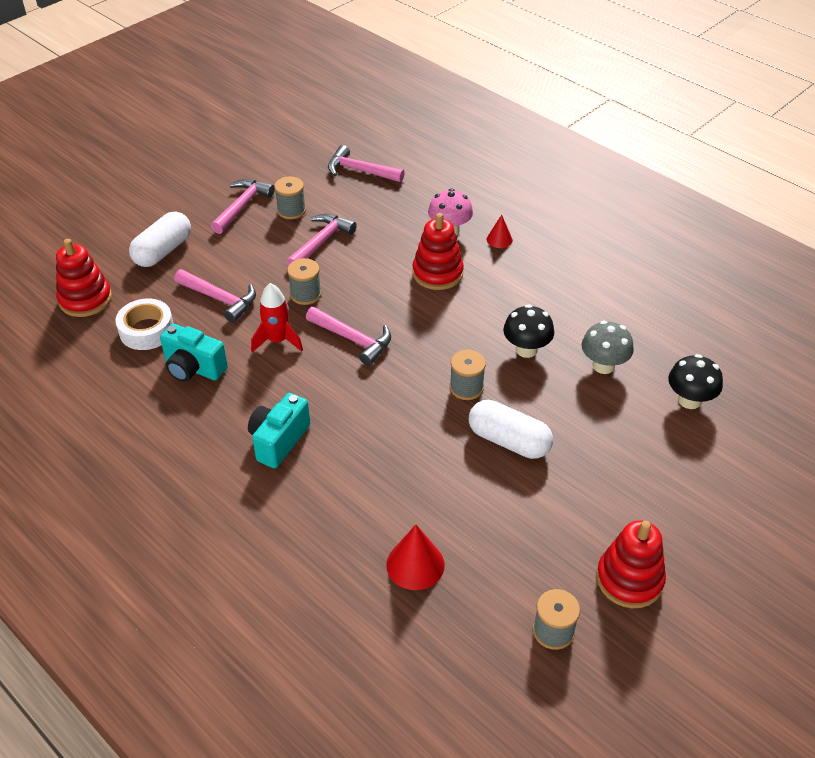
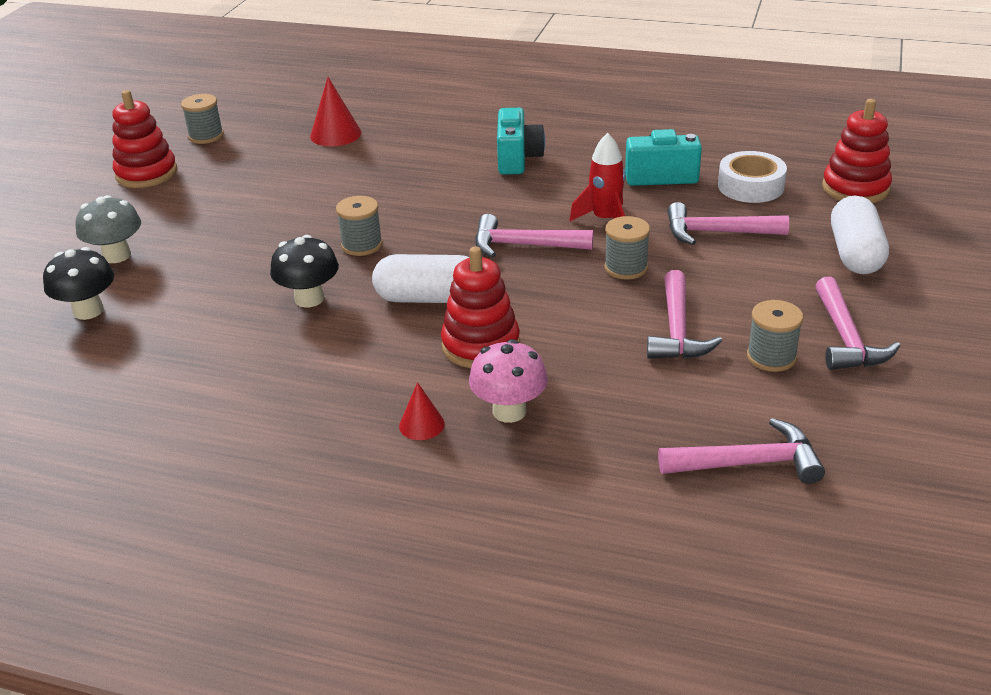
camera: 155 degrees right, 10 degrees down
white capsule [469,400,553,459] -> white capsule moved to [372,254,469,303]
grey mushroom [581,321,634,374] -> grey mushroom moved to [75,195,141,263]

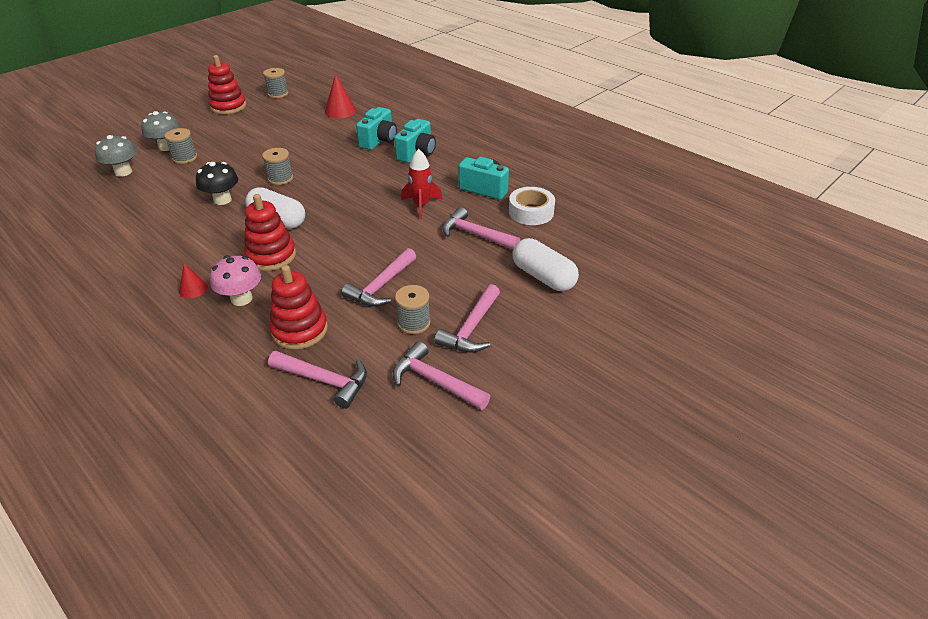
camera: 25 degrees right, 5 degrees up
black mushroom [43,247,114,320] -> grey mushroom [95,135,137,177]
pink hammer [475,214,593,258] -> pink hammer moved to [393,341,490,410]
grey spool [604,216,650,280] -> grey spool moved to [164,128,197,164]
red stacking toy [822,99,892,203] -> red stacking toy moved to [269,265,328,349]
white capsule [831,196,889,274] -> white capsule turned 75 degrees counterclockwise [513,238,579,291]
none -> turquoise camera [356,107,397,150]

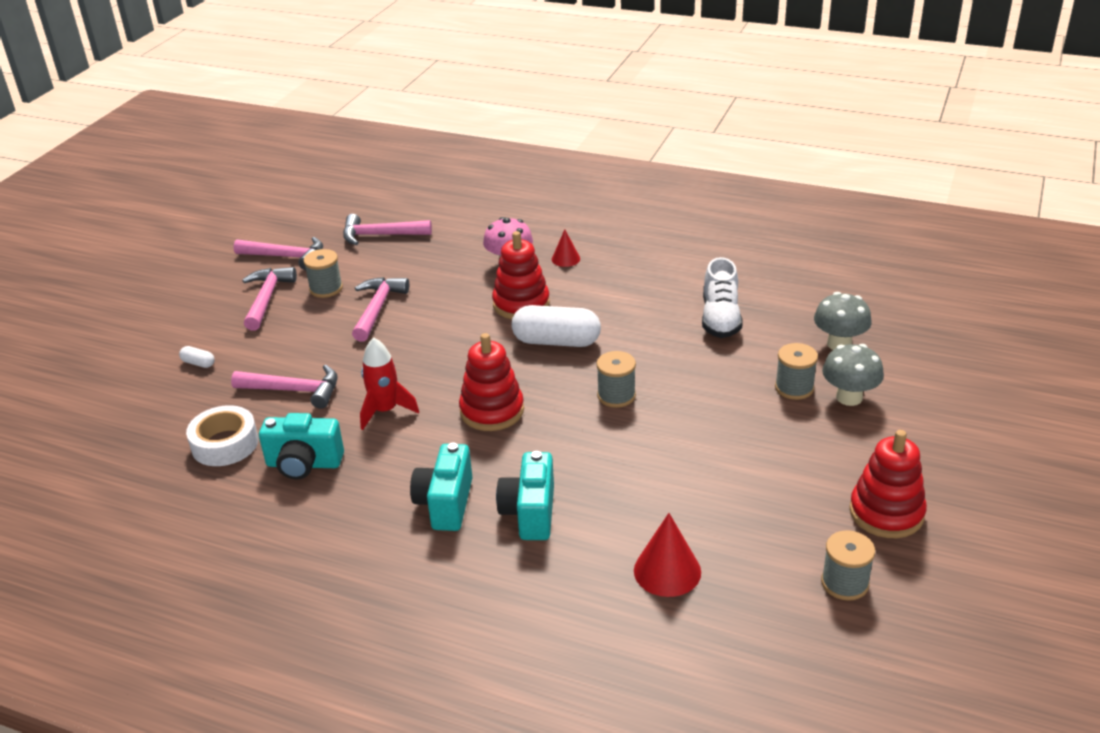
camera: 160 degrees right, 5 degrees down
black mushroom [196,162,238,205] -> none
red stacking toy [269,265,328,349] -> red stacking toy moved to [459,333,524,431]
white capsule [513,238,579,291] -> white capsule [179,346,215,368], size x0.44
none -> white shoe [702,257,742,338]

